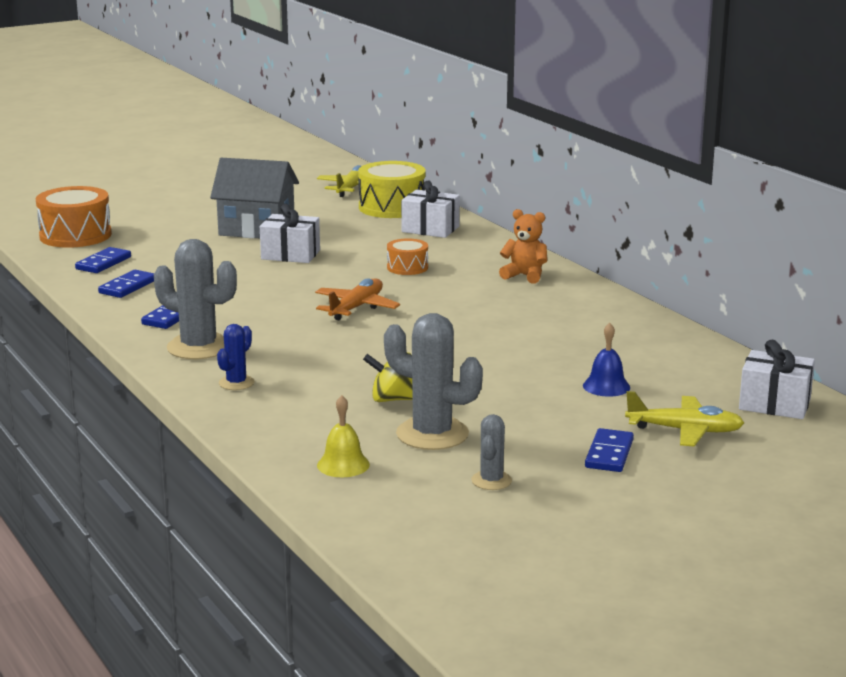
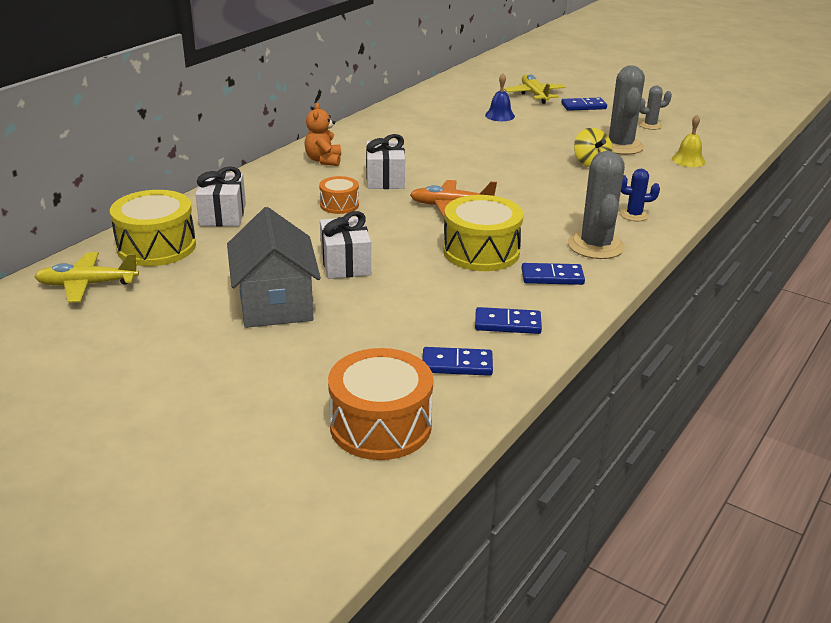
camera: 115 degrees left, 10 degrees up
white gift [739,340,815,419] -> white gift moved to [366,134,405,189]
none -> yellow drum [443,195,524,271]

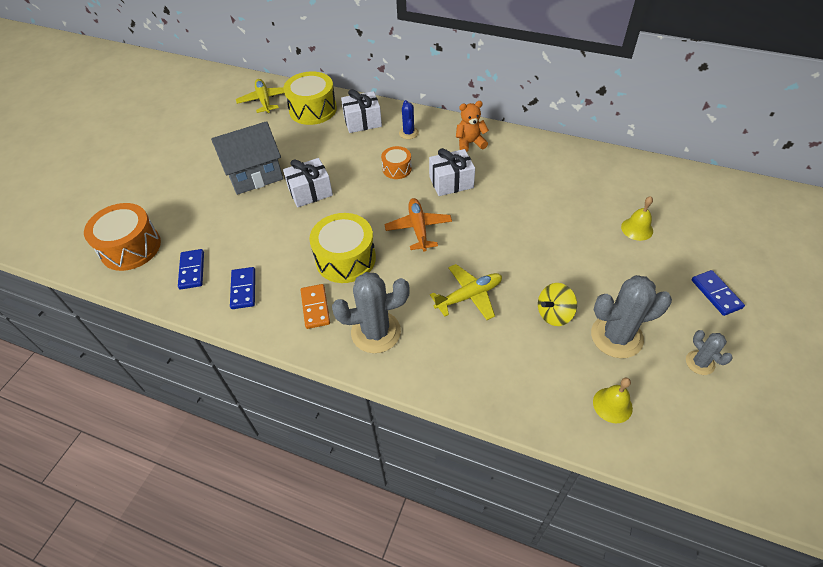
camera: 80 degrees right, 20 degrees up
blue bell [485,74,515,121] -> yellow bell [621,196,653,241]
yellow plane [504,74,565,104] -> yellow plane moved to [430,264,502,320]
blue domino [522,263,585,285] -> orange domino [301,284,330,329]
blue cactus [620,169,660,221] -> blue cactus moved to [399,100,419,139]

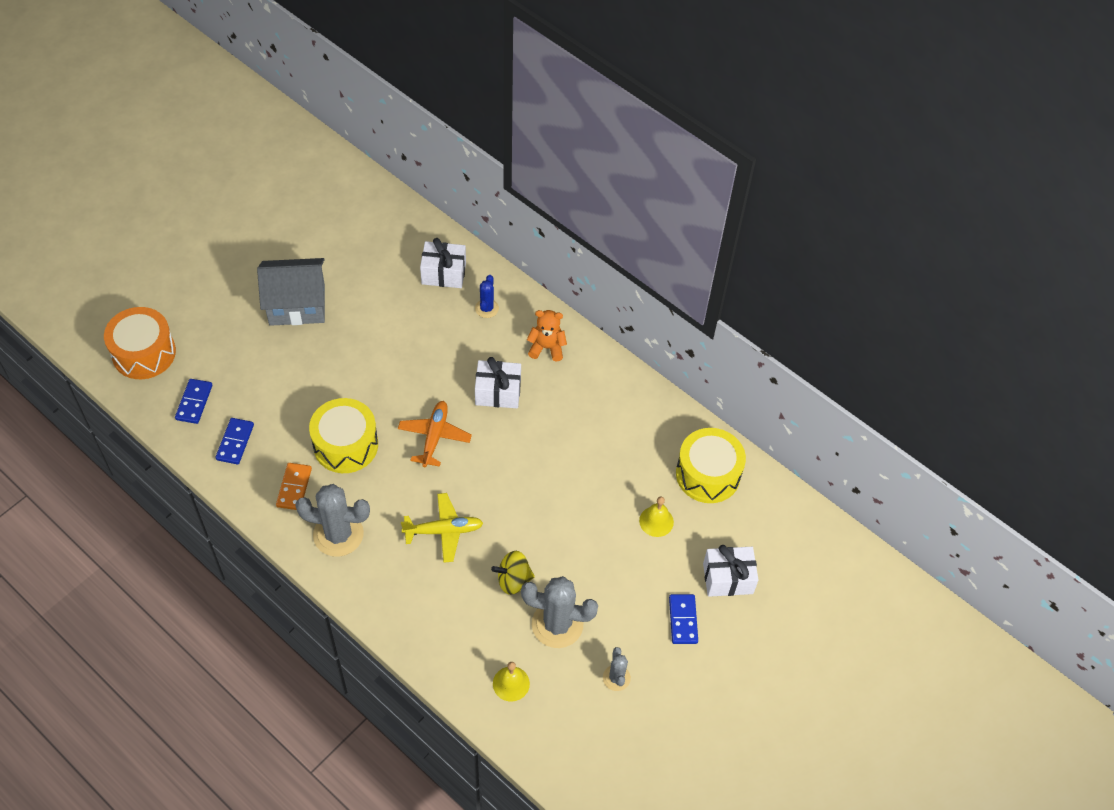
camera: 15 degrees right, 5 degrees up
yellow plane [236,79,284,113] -> none
yellow drum [283,71,337,125] -> yellow drum moved to [676,428,746,503]
white gift [283,158,333,207] -> white gift moved to [703,545,759,597]
orange drum [381,146,412,179] -> none

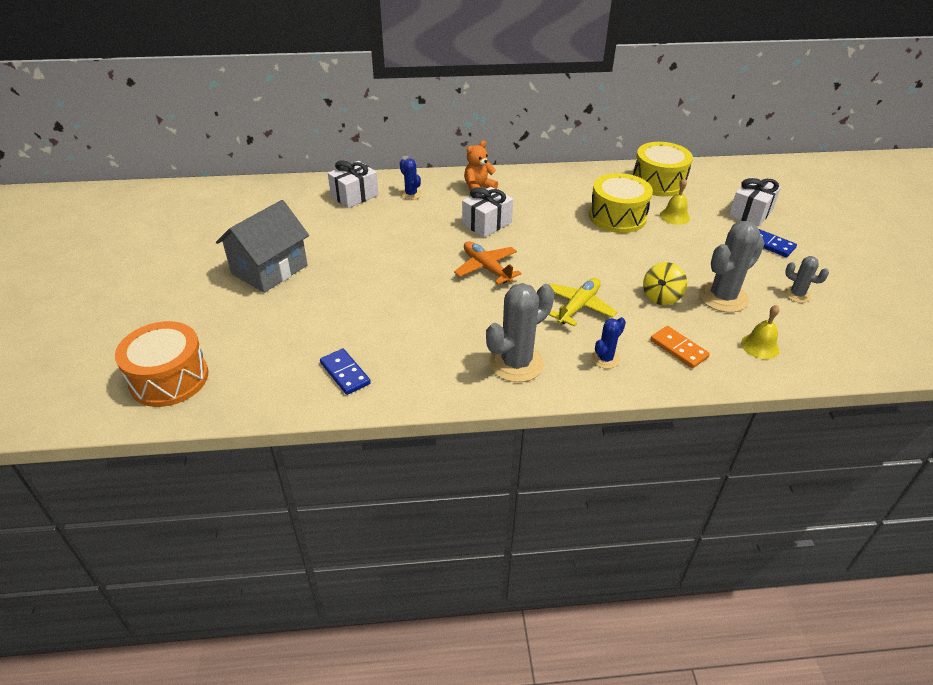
camera: 45 degrees left, 15 degrees down
blue domino [175,379,212,424] -> none
orange domino [276,463,312,510] -> orange domino moved to [650,326,710,368]
yellow drum [309,398,378,473] -> yellow drum moved to [589,173,653,233]
none -> blue cactus [591,317,626,369]

